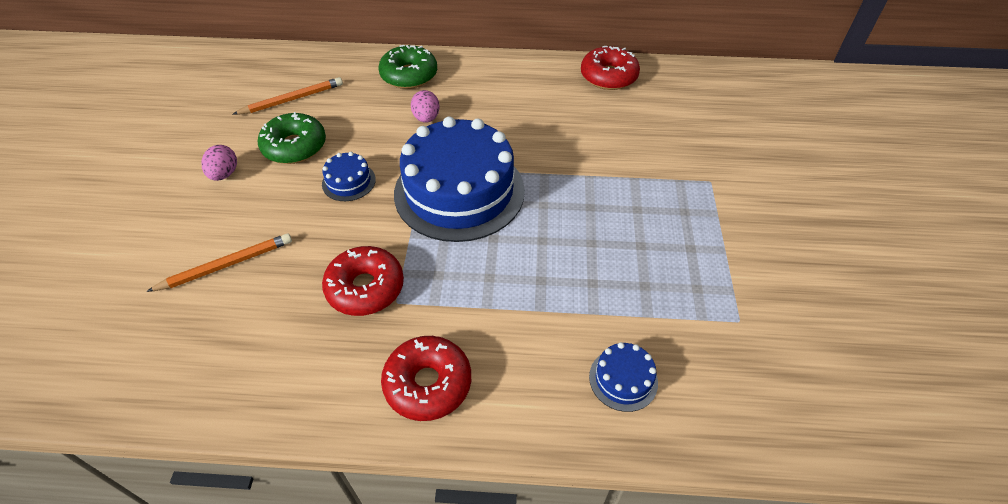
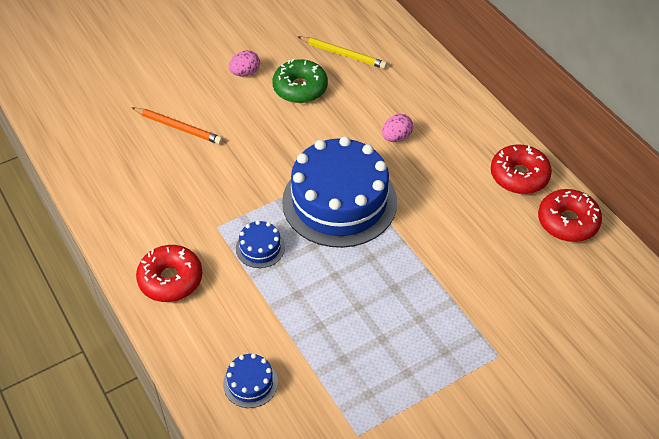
camera: 55 degrees right, 0 degrees up
orange pencil [232,77,343,115] -> yellow pencil [298,37,387,69]
blue cake [322,152,376,201] -> blue cake moved to [236,220,285,268]
red donut [322,246,404,316] -> red donut moved to [491,145,552,194]
green donut [378,45,437,89] -> none

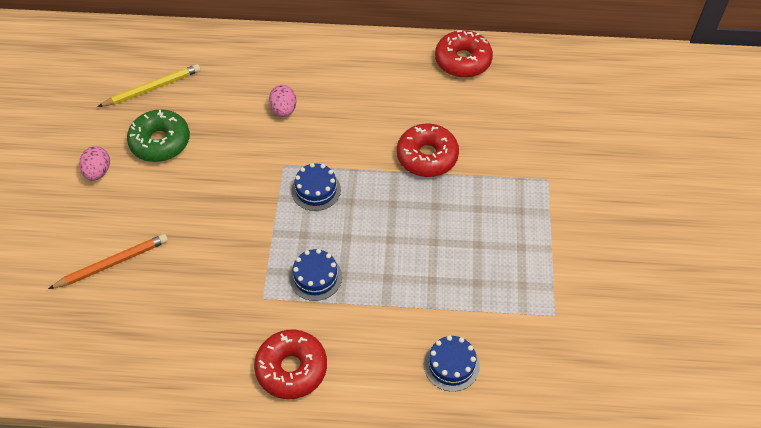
camera: 55 degrees left, 5 degrees up
blue cake [282,136,397,248] -> blue cake [292,163,341,211], size x0.41
red donut [491,145,552,194] -> red donut moved to [397,124,459,177]

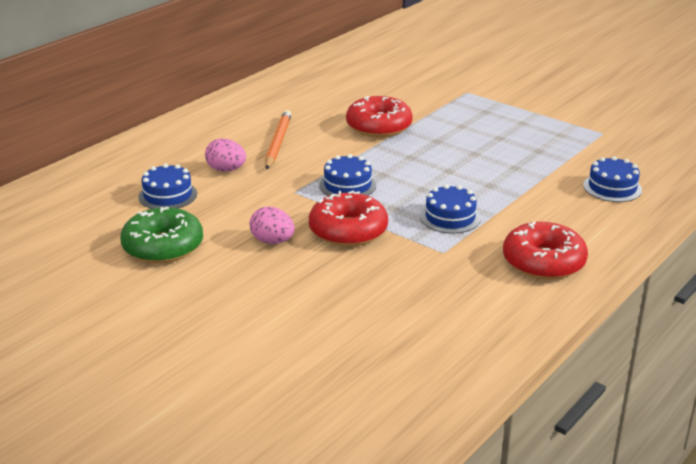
camera: 55 degrees left, 25 degrees down
orange pencil [48,234,168,289] -> orange pencil moved to [265,110,292,170]
pink egg [80,146,110,181] -> pink egg moved to [249,207,295,244]
yellow pencil [97,64,201,107] -> none
red donut [435,30,493,78] -> red donut moved to [309,191,388,247]
none -> blue cake [138,164,197,209]

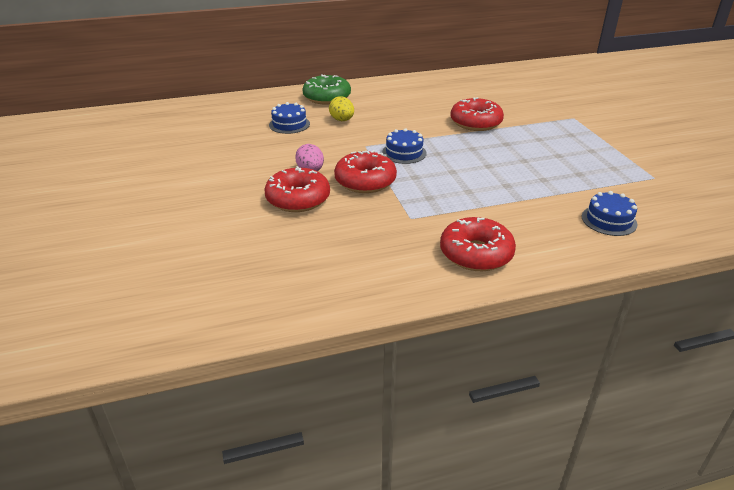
camera: 35 degrees right, 5 degrees up
green donut [120,207,203,264] -> green donut moved to [302,74,351,105]
pink egg [205,139,246,172] -> yellow egg [329,96,354,121]
orange pencil [265,110,292,170] -> none
blue cake [420,184,481,233] -> none
none -> red donut [264,166,330,212]

